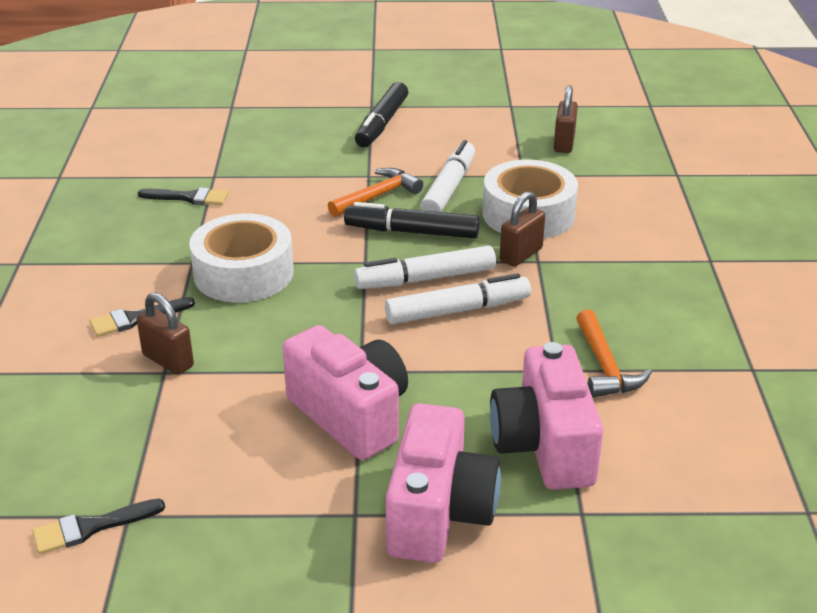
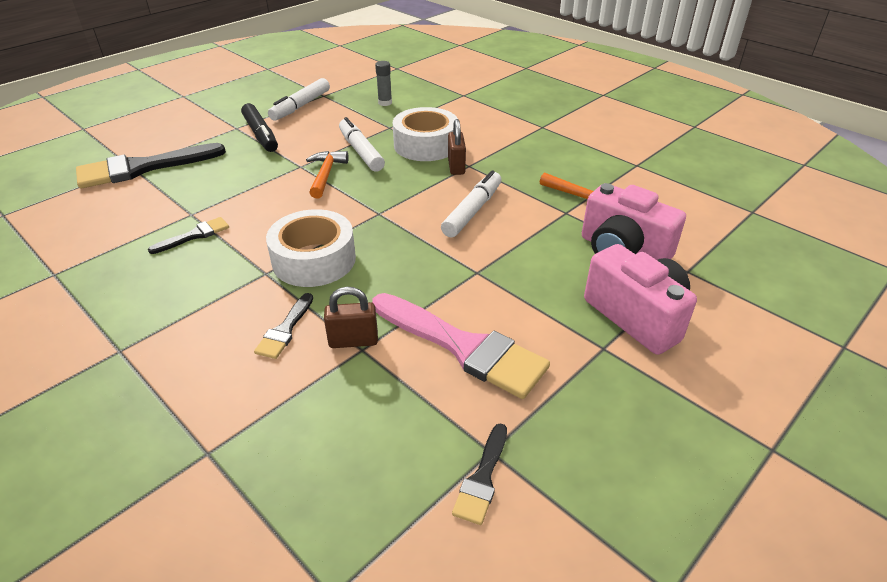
camera: 45 degrees left, 5 degrees up
pink camera [283,325,408,460] -> none
black marker [344,202,480,238] -> none
white marker [354,246,496,289] -> white marker moved to [268,78,330,121]
brown padlock [554,85,578,153] -> grey glue stick [375,61,392,106]
none -> black brush [76,143,226,189]
none -> pink brush [372,293,550,399]

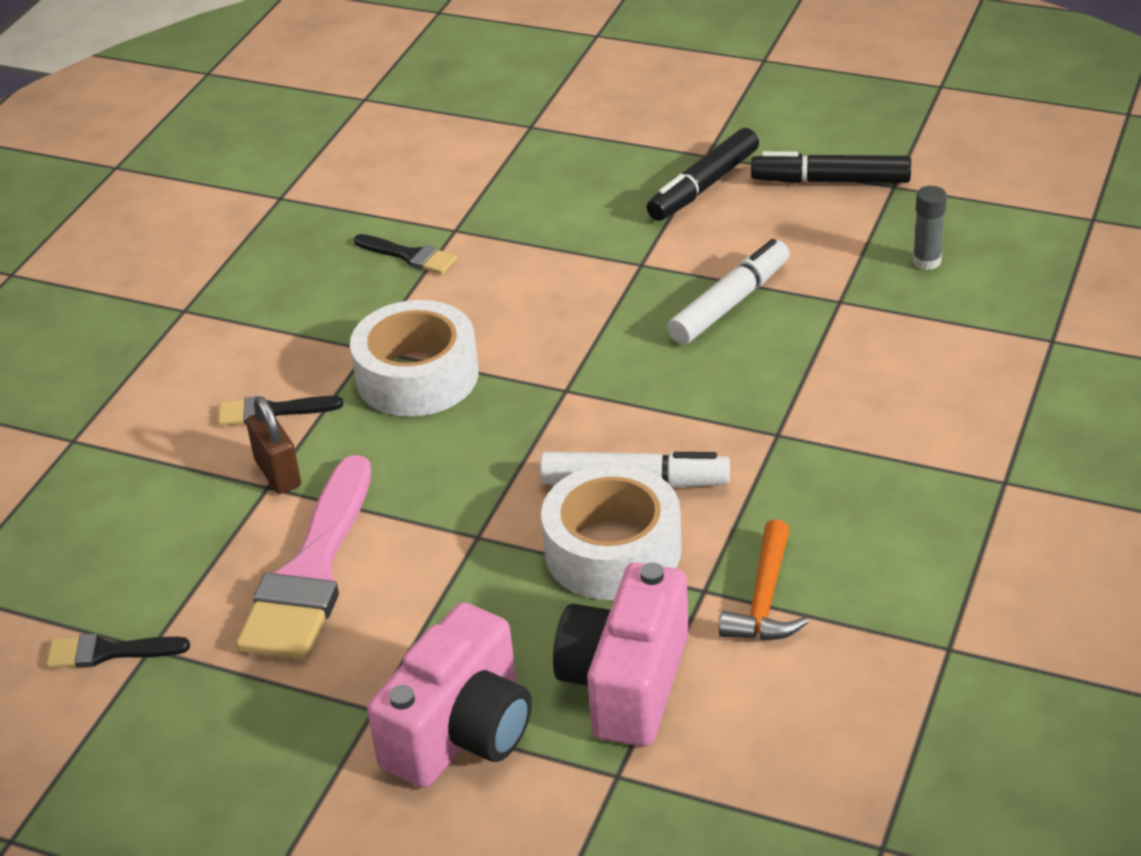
camera: 70 degrees right, 0 degrees up
black brush [76,143,226,189] -> none
white marker [268,78,330,121] -> black marker [751,151,911,183]
orange hammer [306,151,349,198] -> none
white tape [393,107,458,161] -> white tape moved to [541,464,682,600]
brown padlock [448,119,466,175] -> none

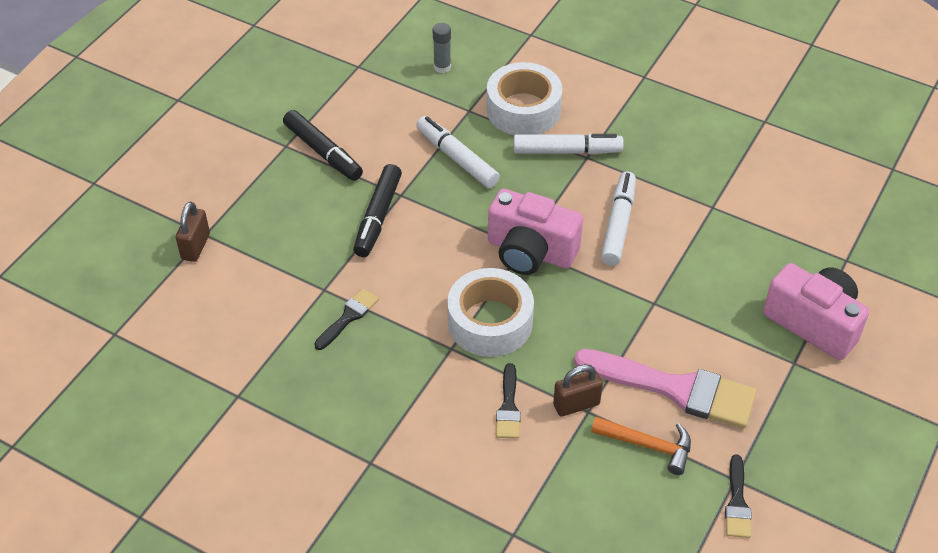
camera: 85 degrees left, 10 degrees up
white tape [541,464,682,600] -> white tape moved to [486,62,562,135]
pink camera [553,562,689,747] -> pink camera moved to [488,189,583,275]
orange hammer [719,519,809,640] -> orange hammer moved to [591,416,691,475]
black marker [751,151,911,183] -> black marker moved to [353,164,402,257]
none -> brown padlock [176,202,210,262]
none -> white marker [513,133,624,154]

